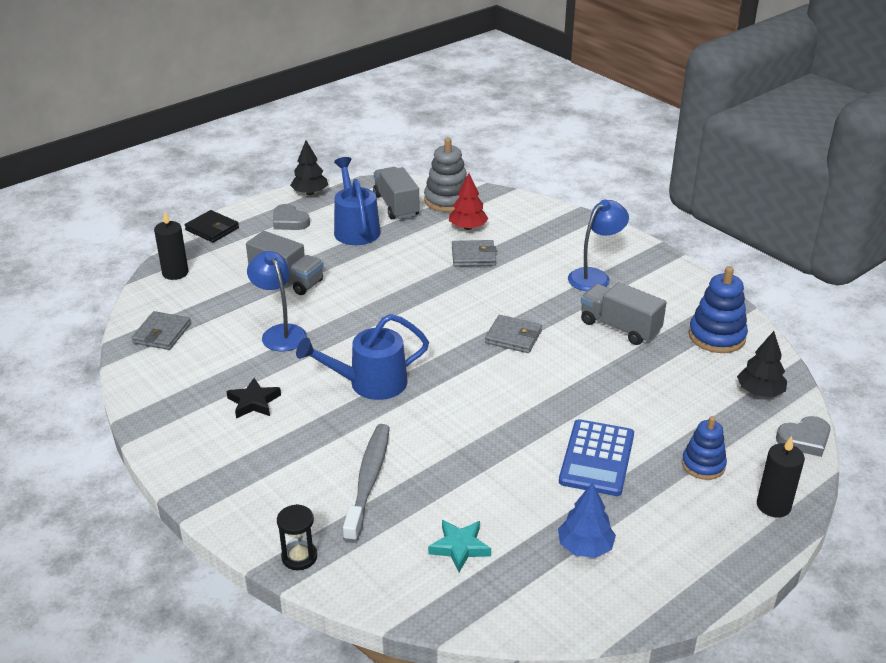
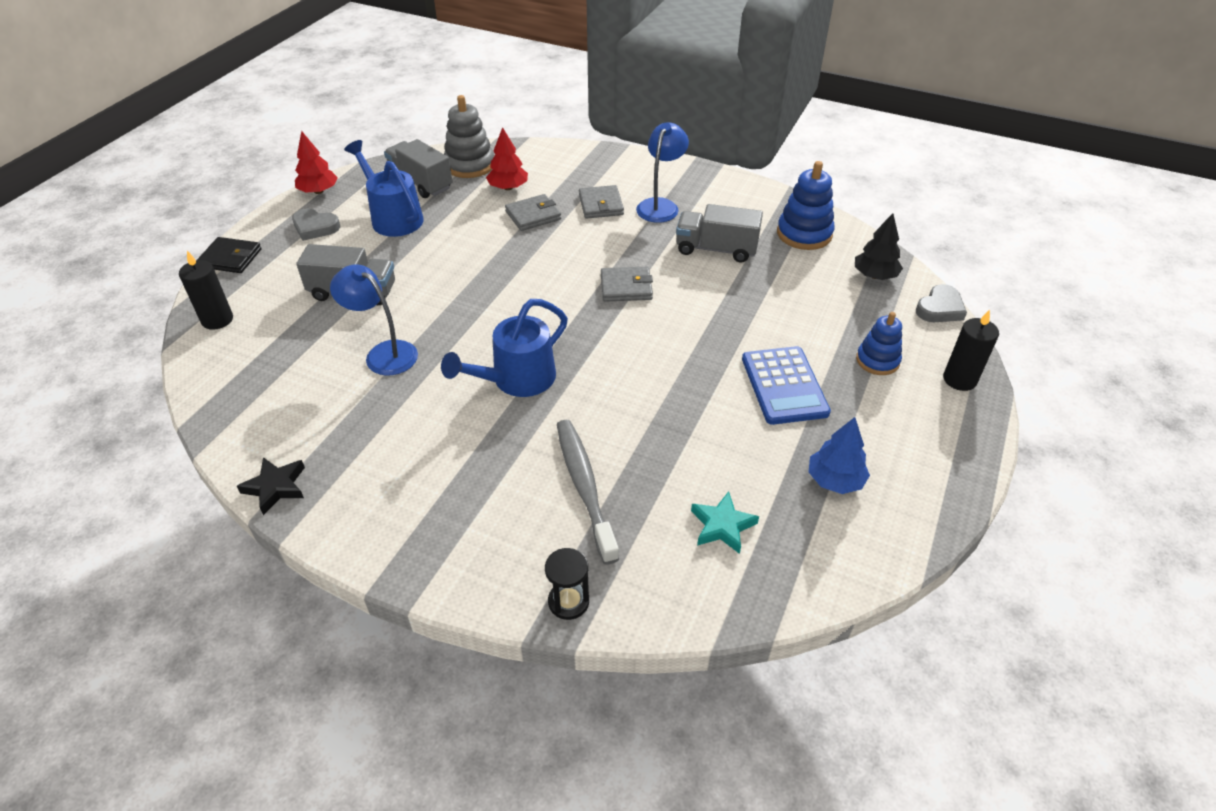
camera: 25 degrees left, 10 degrees up
grey wallet [131,311,191,350] -> grey wallet moved to [579,185,624,219]
black star [226,378,281,418] -> black star moved to [237,457,305,515]
black tree [290,140,328,195] -> red tree [295,131,338,194]

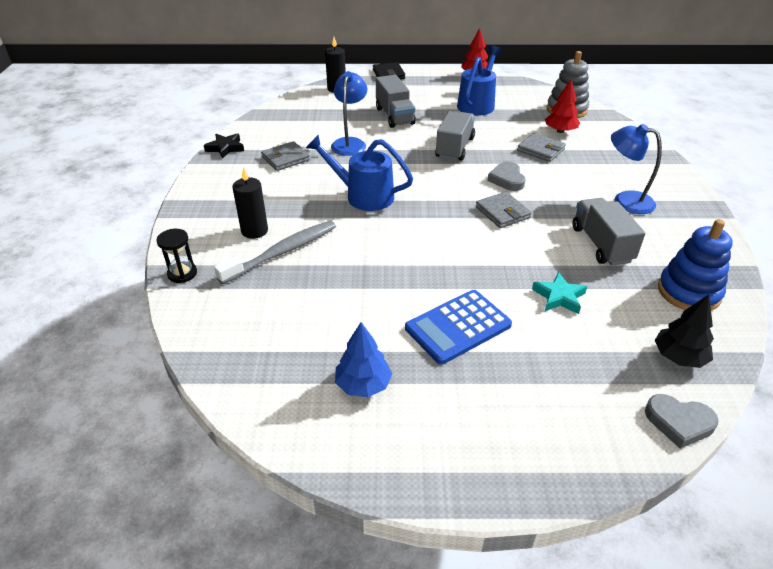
camera: 65 degrees right, 5 degrees down
grey heart [292,209,340,241] -> grey heart moved to [487,161,525,191]
grey truck [384,139,453,198] -> grey truck moved to [435,111,475,161]
grey wallet [579,185,624,219] -> grey wallet moved to [261,141,310,171]
blue lamp [636,122,689,223] -> blue lamp turned 150 degrees counterclockwise [611,124,662,214]
turquoise star [691,491,759,554] -> turquoise star moved to [532,272,587,314]
blue stacking toy [856,312,902,375] -> none
black candle [943,310,999,391] -> black candle moved to [233,167,268,239]

